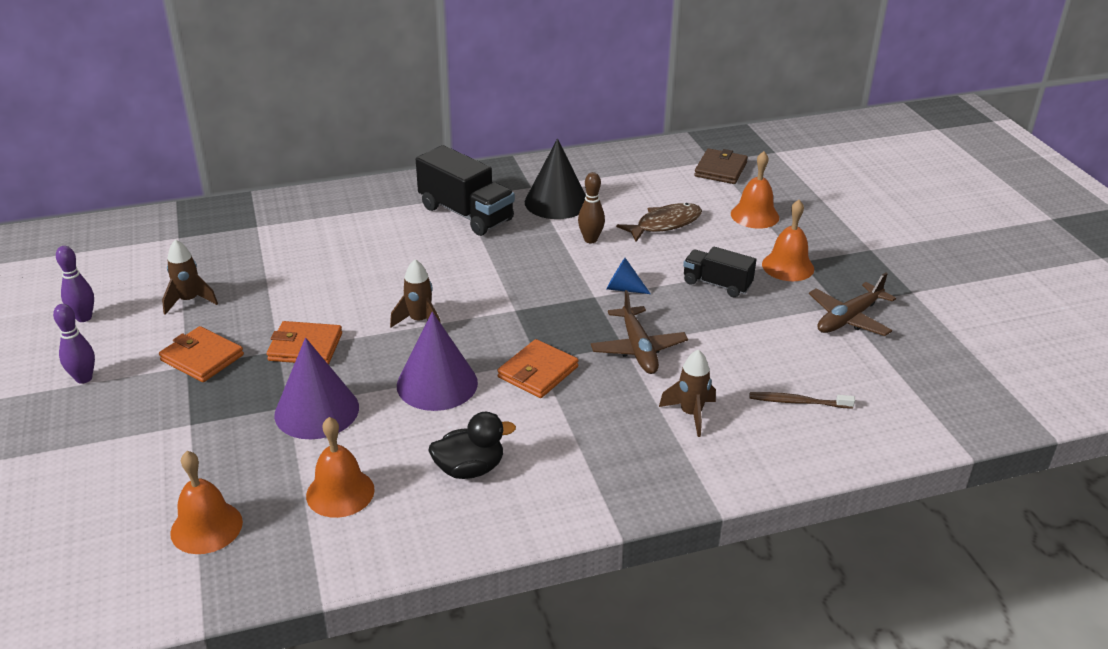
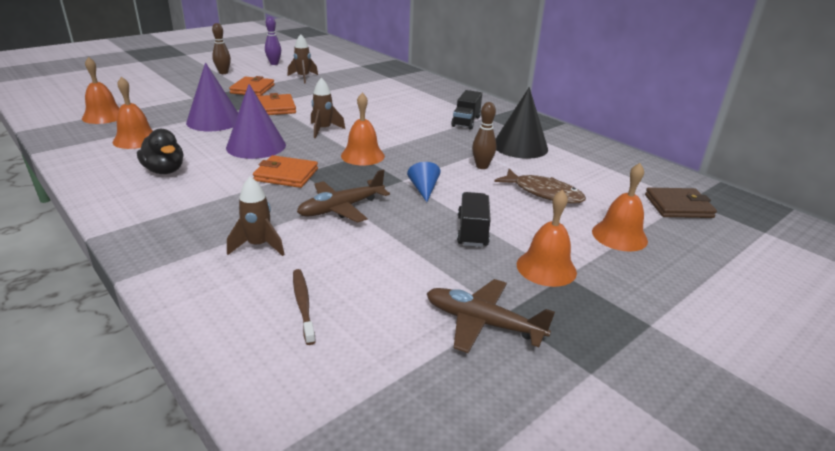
camera: 65 degrees right, 5 degrees down
purple bowling pin [53,304,95,384] -> brown bowling pin [212,23,231,74]
black truck [416,145,515,236] -> black truck [451,90,482,130], size x0.60
none -> orange bell [341,93,385,166]

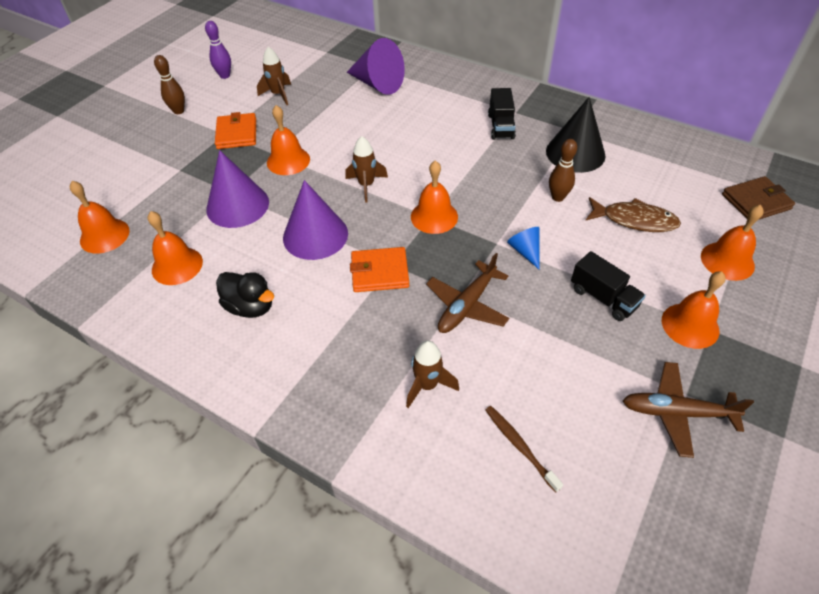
camera: 15 degrees left, 20 degrees up
orange wallet [257,93,296,115] -> orange bell [267,105,310,175]
black truck [457,192,491,247] -> black truck turned 150 degrees clockwise [571,251,646,321]
none -> purple cone [347,38,405,95]

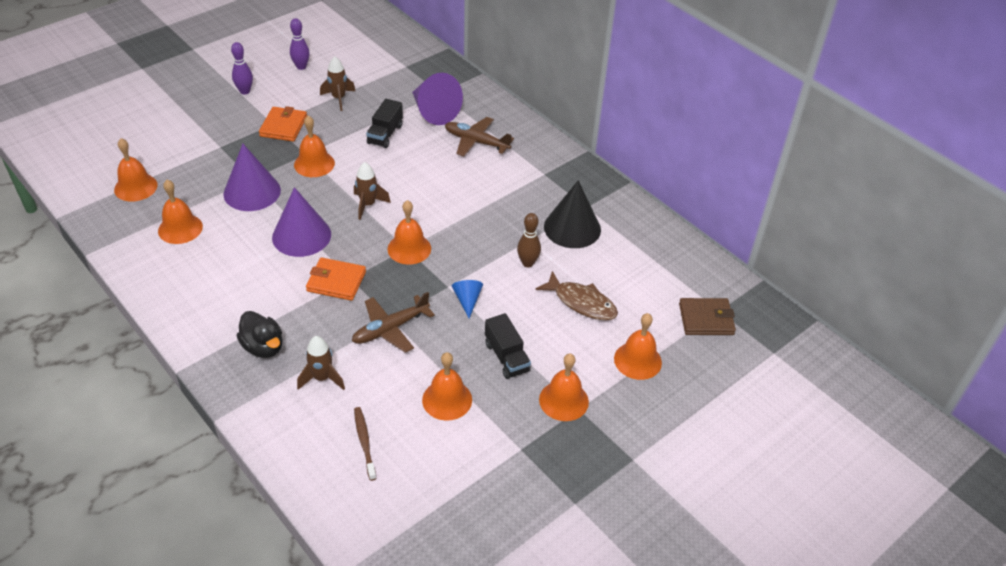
camera: 15 degrees right, 5 degrees down
brown bowling pin [154,55,185,114] -> purple bowling pin [231,42,253,95]
black duck [216,272,274,318] -> black duck moved to [237,311,283,358]
black truck [488,88,516,140] -> black truck moved to [366,99,403,148]
brown plane [623,362,754,458] -> brown plane moved to [445,117,514,157]
none -> orange bell [422,352,472,421]

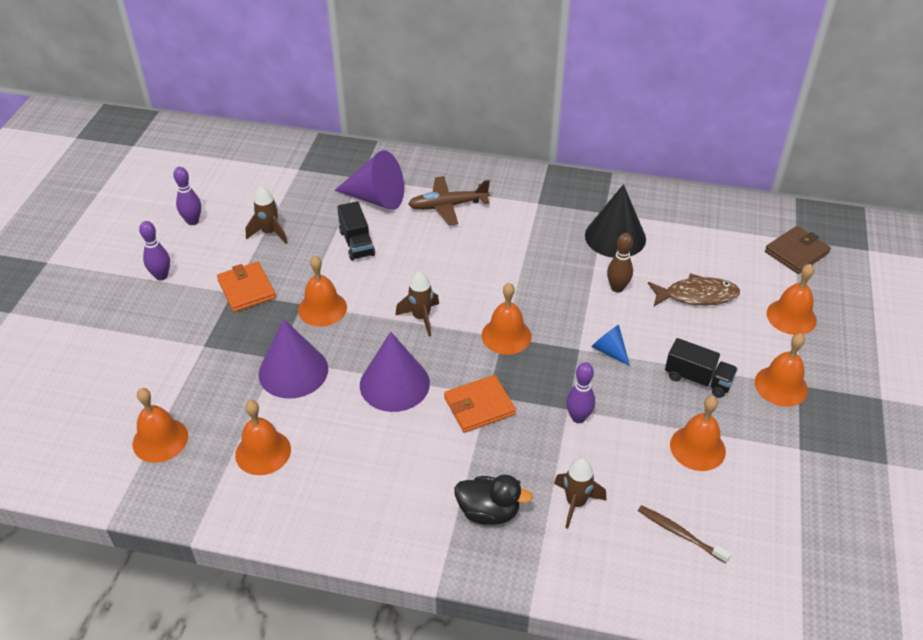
camera: 35 degrees left, 0 degrees up
brown plane [352,292,435,353] -> purple bowling pin [566,362,595,423]

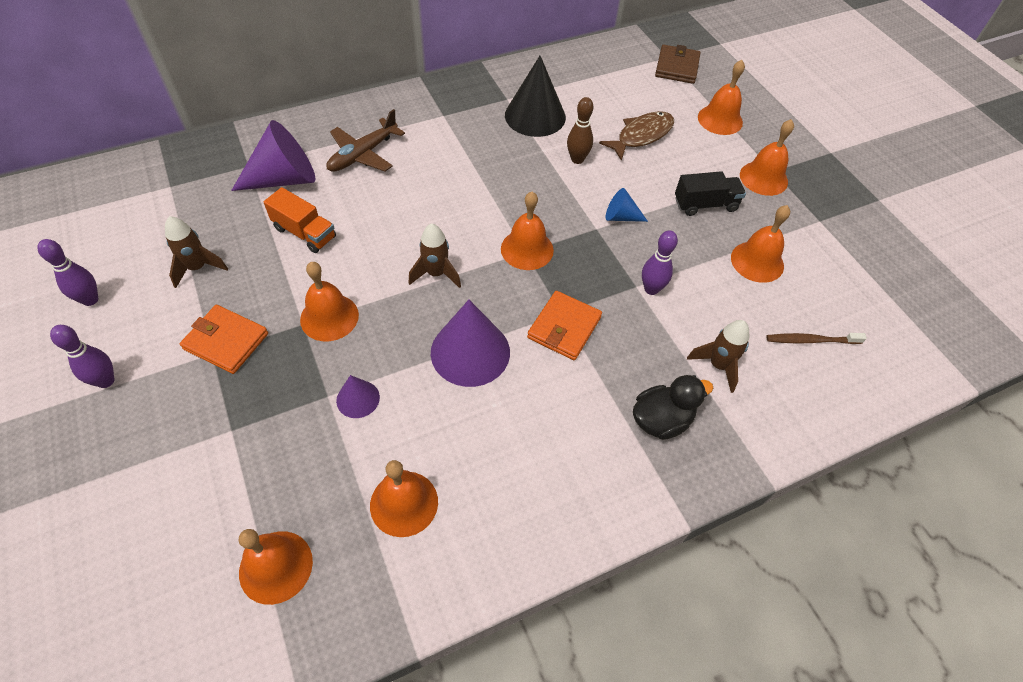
camera: 40 degrees left, 10 degrees up
purple cone [258,319,328,399] -> purple cone [336,375,380,418], size x0.51
black truck [337,201,375,261] -> orange truck [264,187,336,253]

